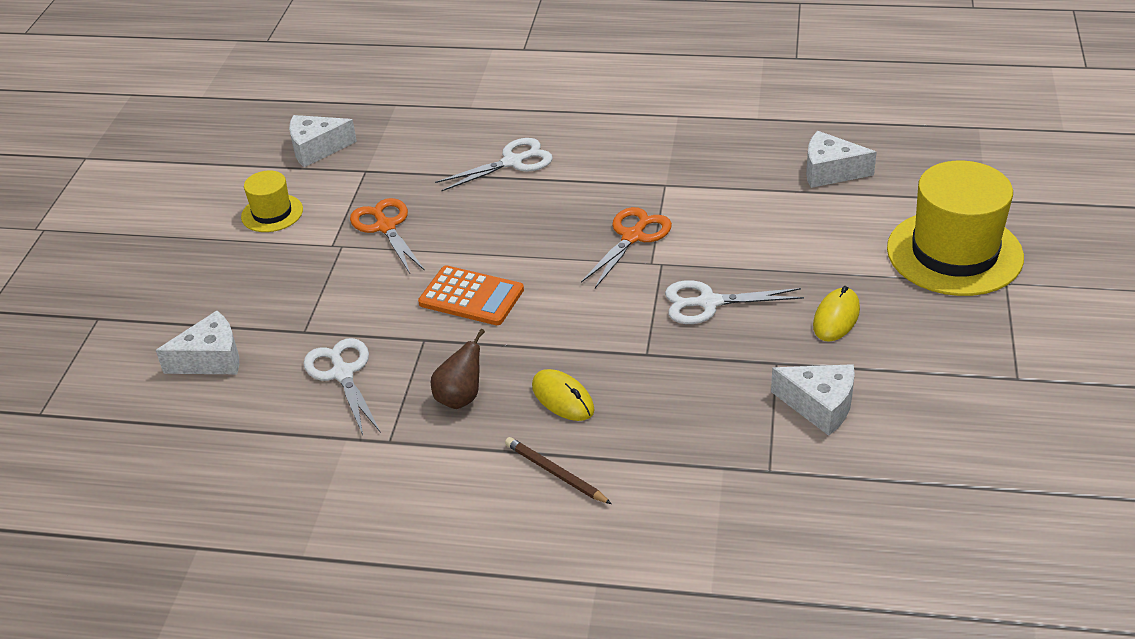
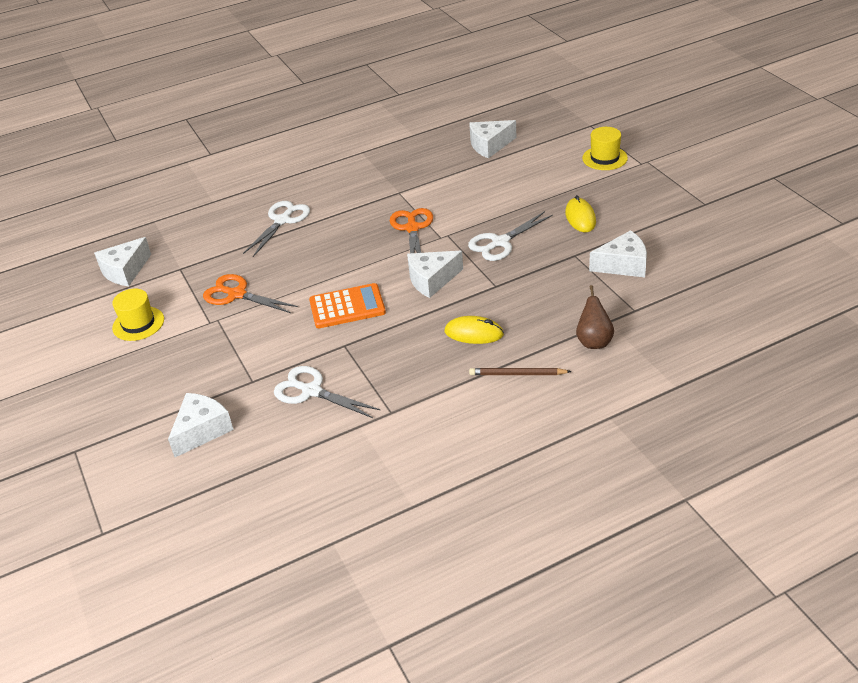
camera: 35 degrees left, 0 degrees up
brown pear [431,329,485,409] -> brown pear moved to [576,285,614,349]
yellow hat [887,161,1024,296] -> yellow hat [582,127,628,170], size x0.50
none -> white cheese [407,251,463,298]

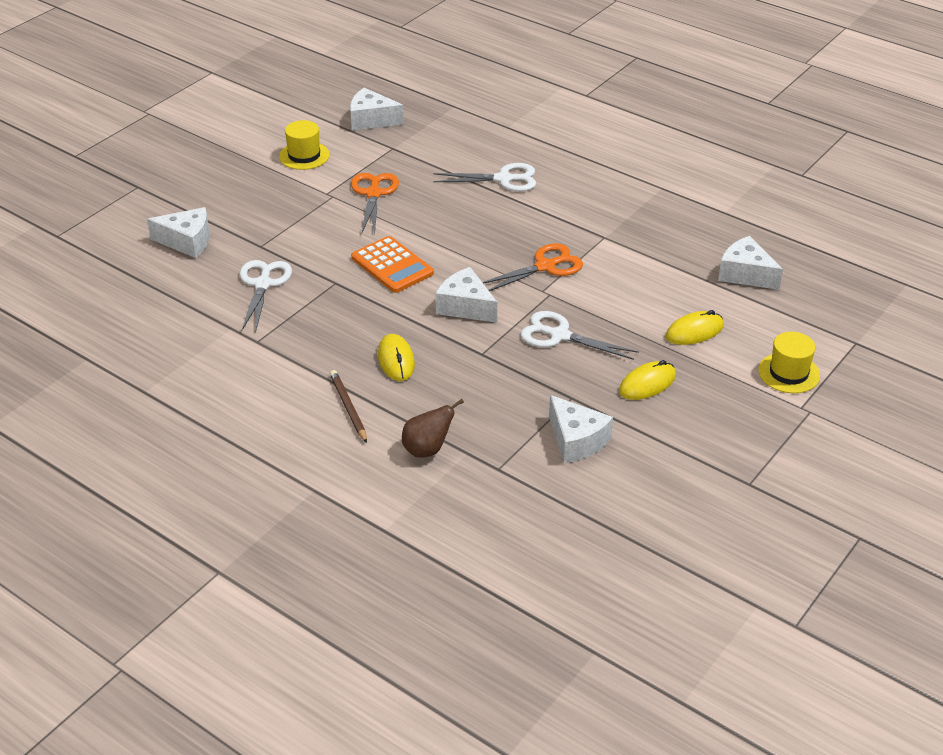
camera: 60 degrees right, 0 degrees up
none -> yellow mouse [666,310,724,345]

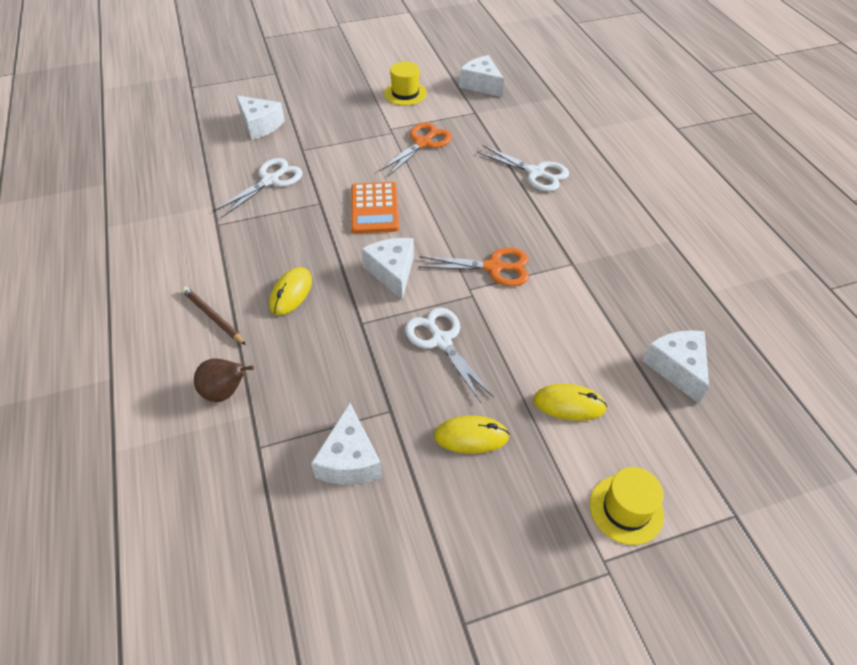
camera: 35 degrees right, 10 degrees up
brown pencil [330,370,367,443] -> brown pencil turned 60 degrees counterclockwise [182,287,246,345]

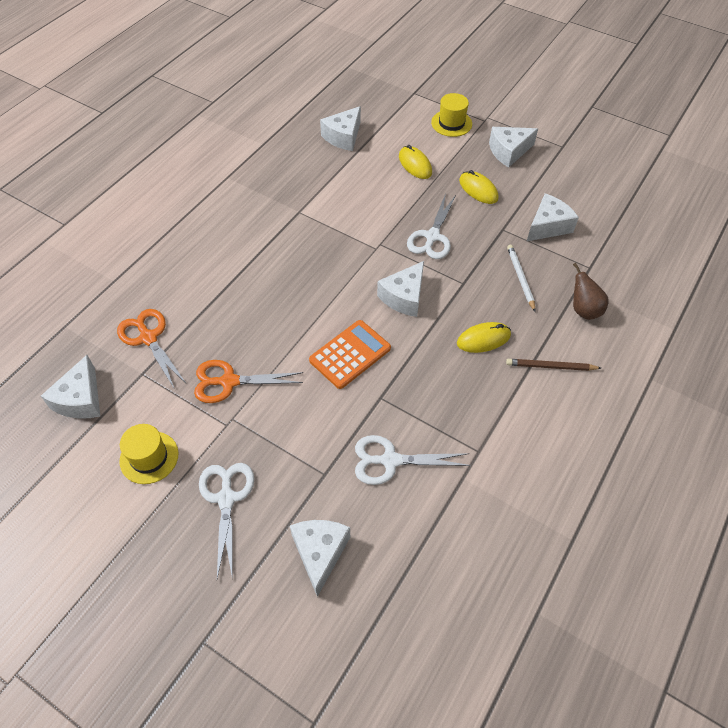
camera: 130 degrees left, 5 degrees up
brown pencil [182,287,246,345] -> brown pencil turned 90 degrees clockwise [506,359,601,371]
orange scissors [418,248,529,286] -> orange scissors moved to [117,309,186,388]
white scissors [477,145,569,192] -> white scissors moved to [199,463,254,580]
none -> white cheese [489,127,538,167]
none -> white pencil [507,245,536,311]

